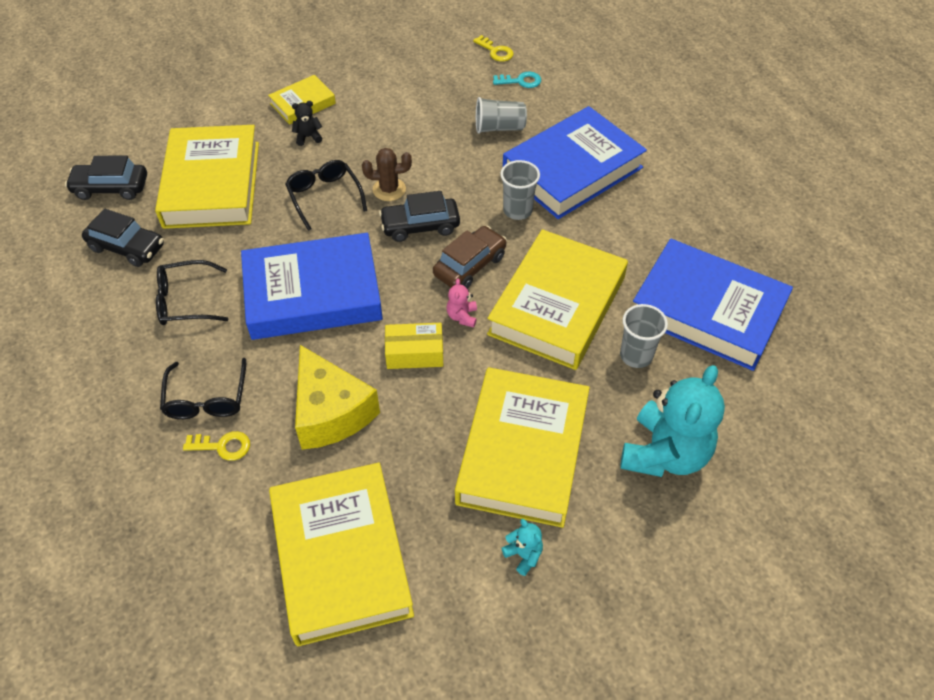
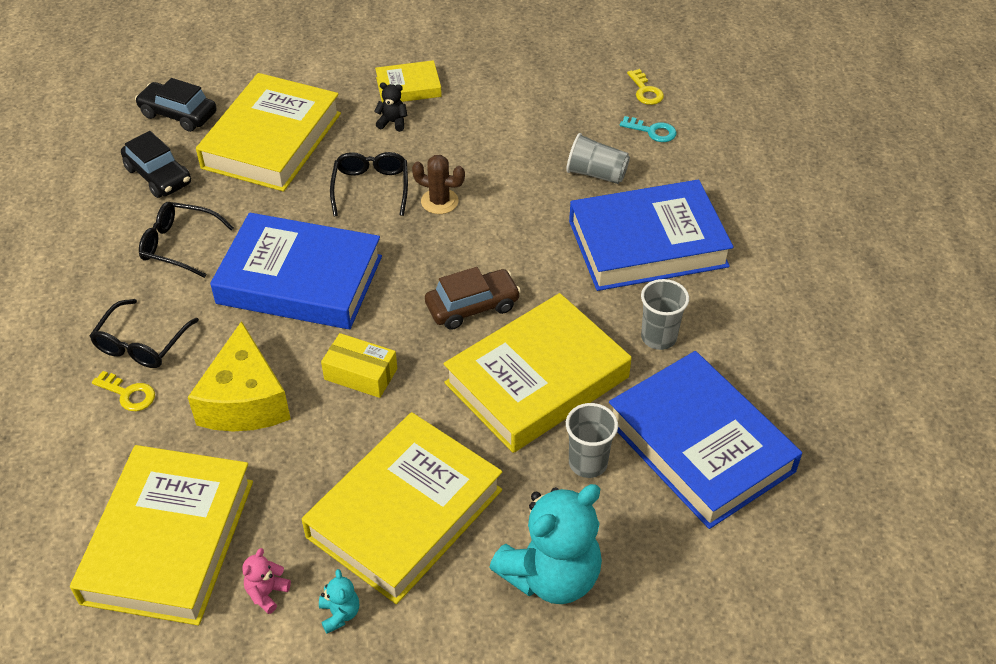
camera: 25 degrees right, 5 degrees down
black car [379,191,460,242] -> none
pink teddy bear [446,278,477,327] -> pink teddy bear moved to [242,548,291,614]
grey cup [500,160,540,220] -> grey cup moved to [641,279,689,350]

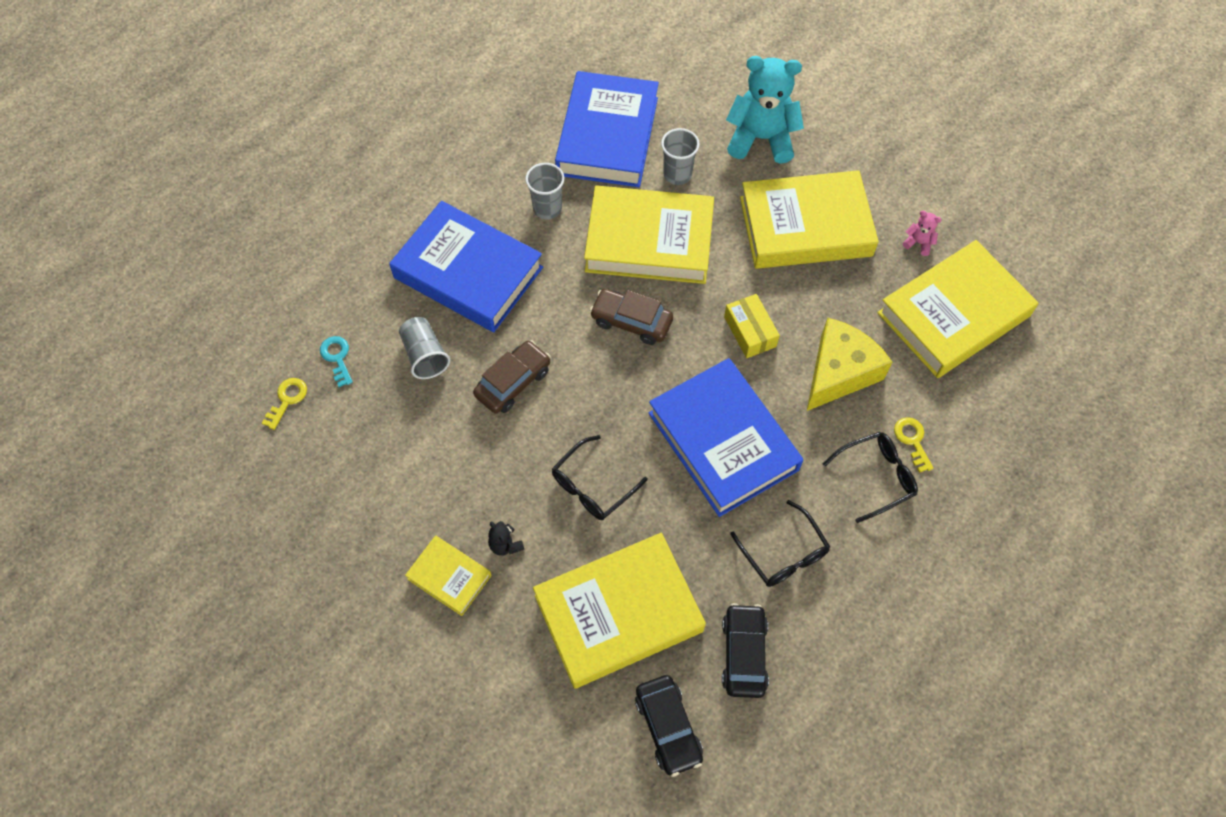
camera: 135 degrees left, 15 degrees up
pink teddy bear [242,548,291,614] -> pink teddy bear turned 135 degrees counterclockwise [903,211,941,256]
turquoise teddy bear [319,569,359,633] -> none
brown cactus [412,155,465,214] -> none
none -> brown car [473,340,551,413]

